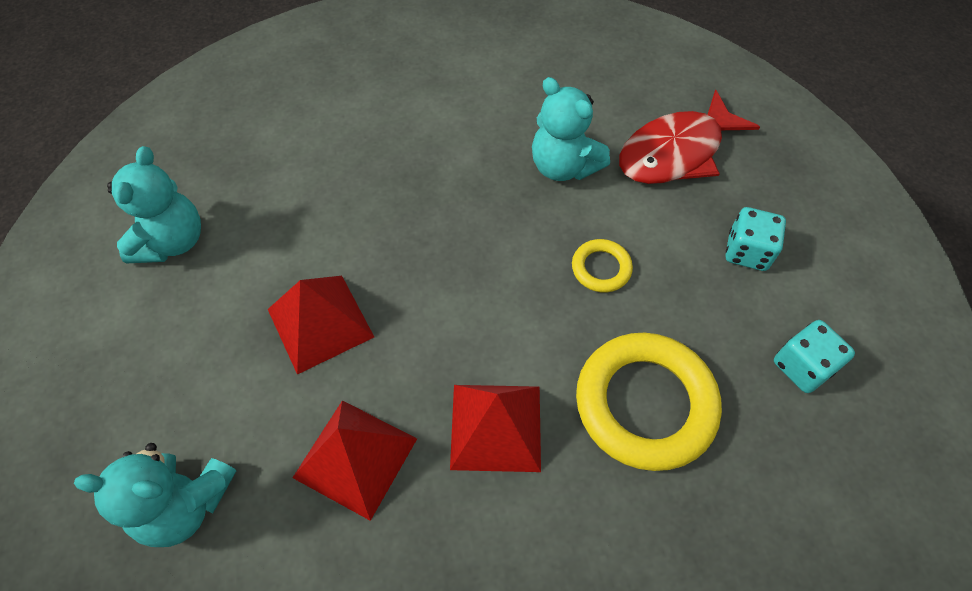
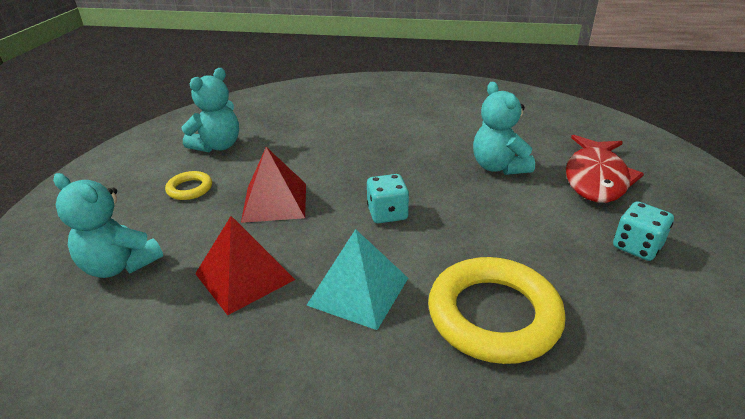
camera: 25 degrees right, 25 degrees down
red pyramid [450,385,541,472] -> turquoise pyramid [307,229,408,330]
yellow ring [572,239,633,292] -> yellow ring moved to [165,171,212,200]
red fish [619,90,760,184] -> red fish turned 60 degrees counterclockwise [566,135,644,203]
turquoise dice [774,320,855,393] -> turquoise dice moved to [367,174,409,224]

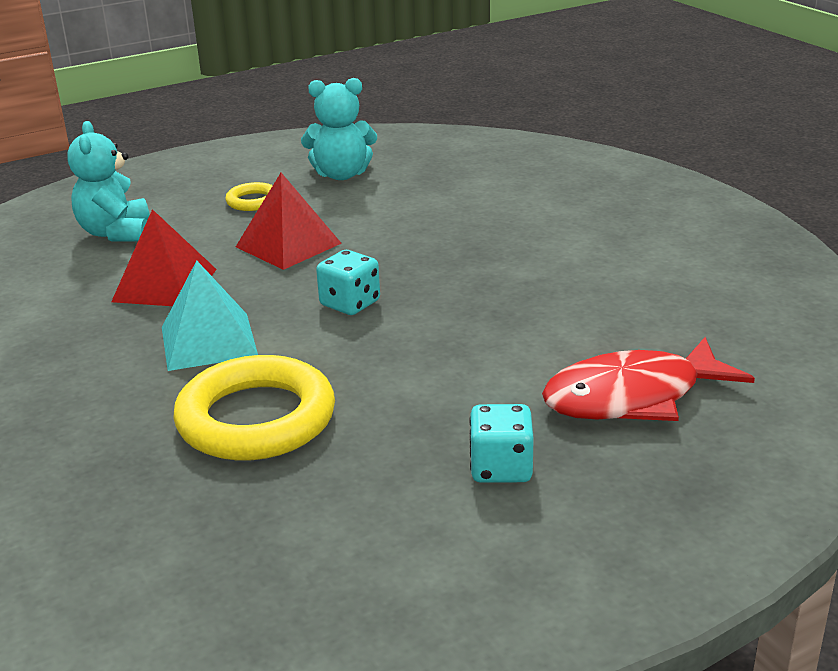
camera: 50 degrees right, 5 degrees down
turquoise teddy bear [473,82,535,175] -> none

